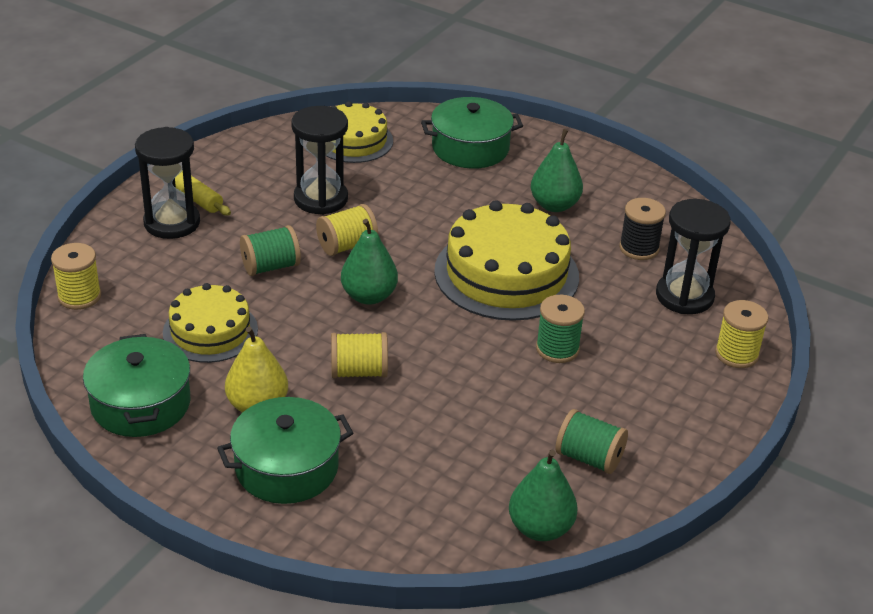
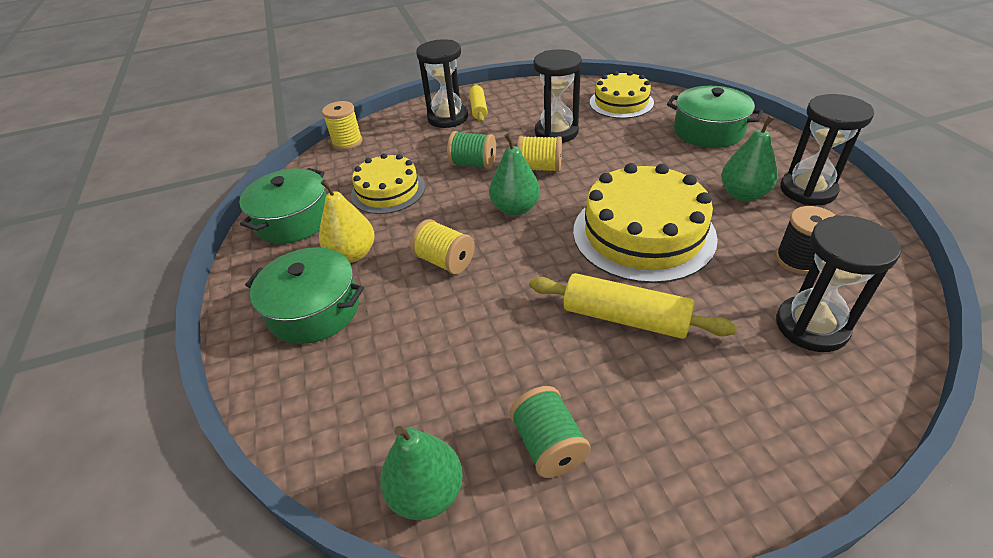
camera: 45 degrees right, 5 degrees up
green spool [536,295,585,363] -> yellow rolling pin [529,273,737,339]
yellow spool [715,300,768,368] -> none
none -> black hourglass [780,94,874,205]

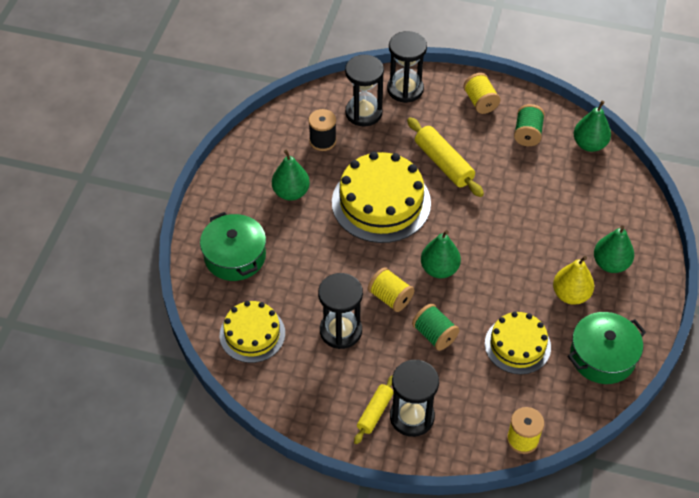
camera: 150 degrees left, 10 degrees up
green pot [245,247,364,344] -> green pear [594,225,634,273]
yellow spool [410,219,475,274] -> yellow spool moved to [463,73,500,114]
black hourglass [780,94,874,205] -> black hourglass moved to [387,31,427,103]

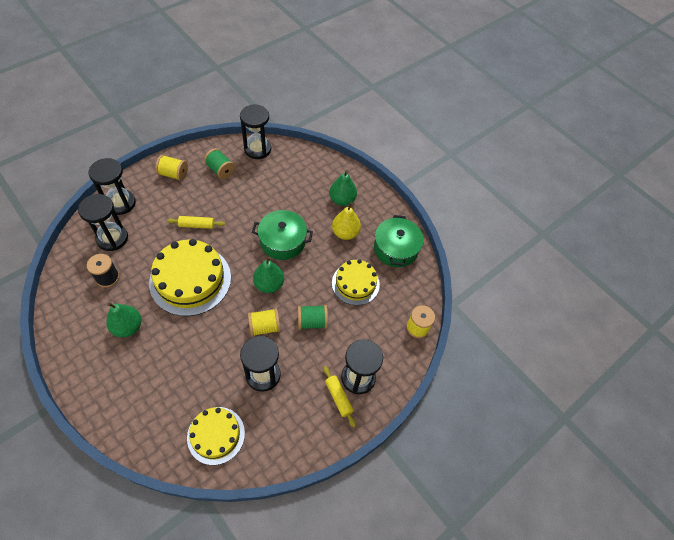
camera: 60 degrees left, 5 degrees up
green pot [200,212,266,281] -> green pot moved to [252,210,313,260]
yellow rolling pin [407,117,484,197] -> yellow rolling pin [167,216,225,229], size x0.61
green pear [573,101,611,152] -> black hourglass [240,105,271,159]

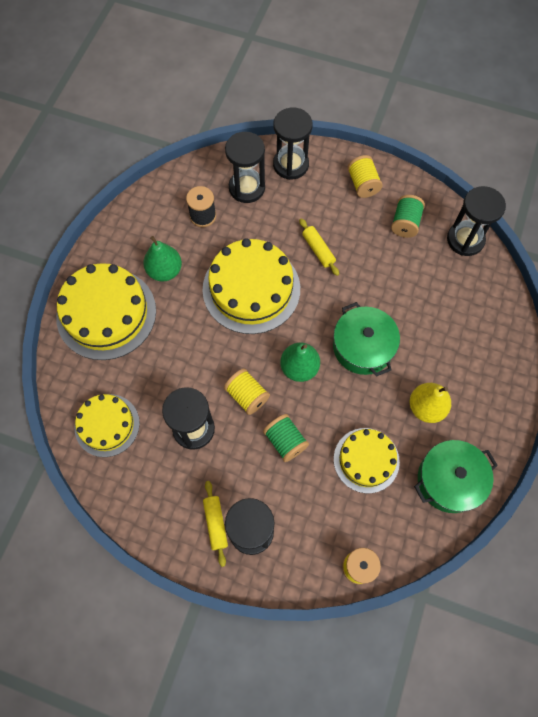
camera: 65 degrees right, 10 degrees up
yellow rolling pin [323,366,356,428] -> yellow rolling pin turned 45 degrees counterclockwise [203,481,228,567]
green pear [329,170,357,206] -> none
none -> yellow cake [56,263,156,360]

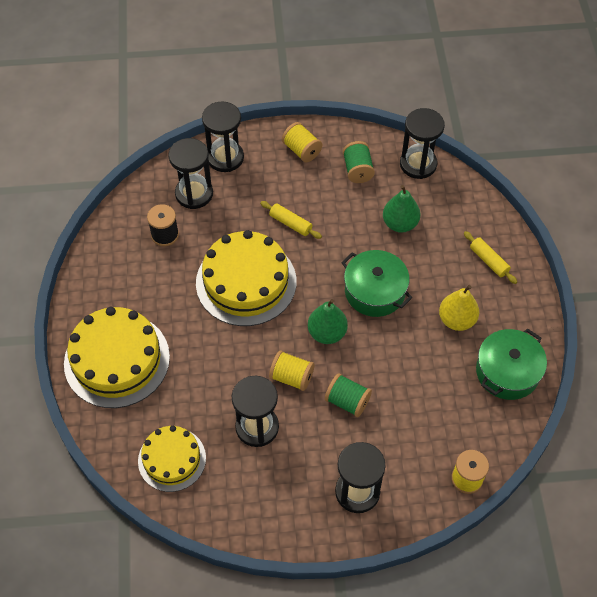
camera: 25 degrees left, 10 degrees down
green pear [144,236,182,282] -> green pear moved to [383,185,420,233]
yellow rolling pin [203,481,228,567] -> yellow rolling pin moved to [464,231,517,284]
yellow cake [334,428,400,493] -> none

